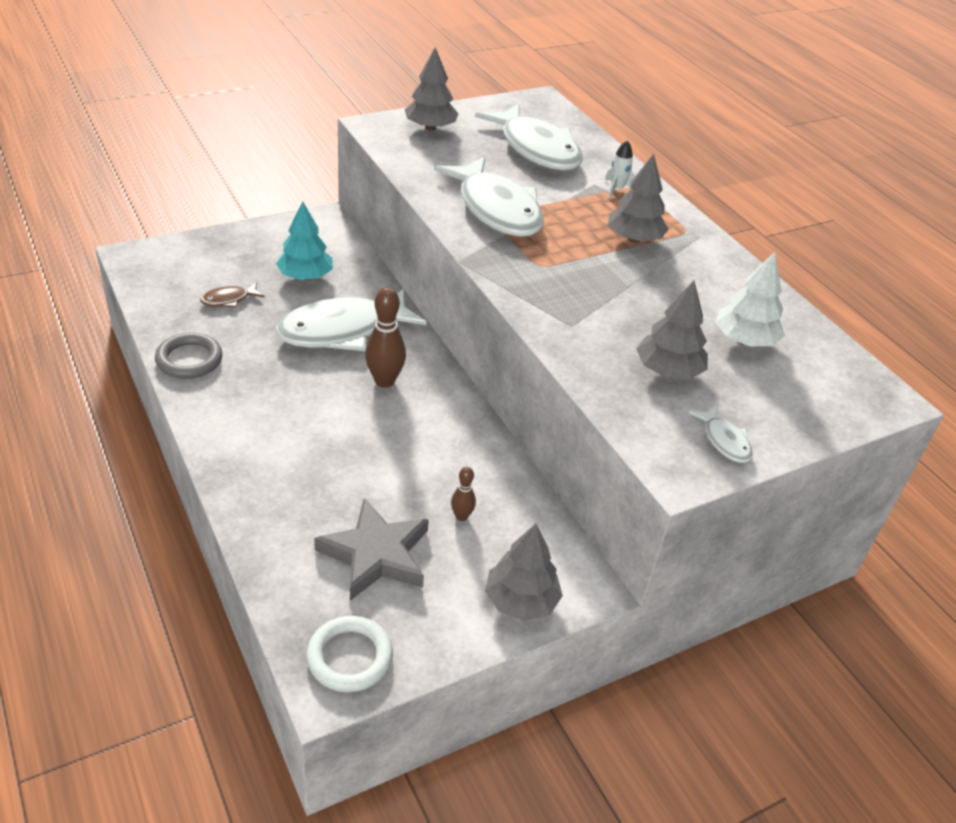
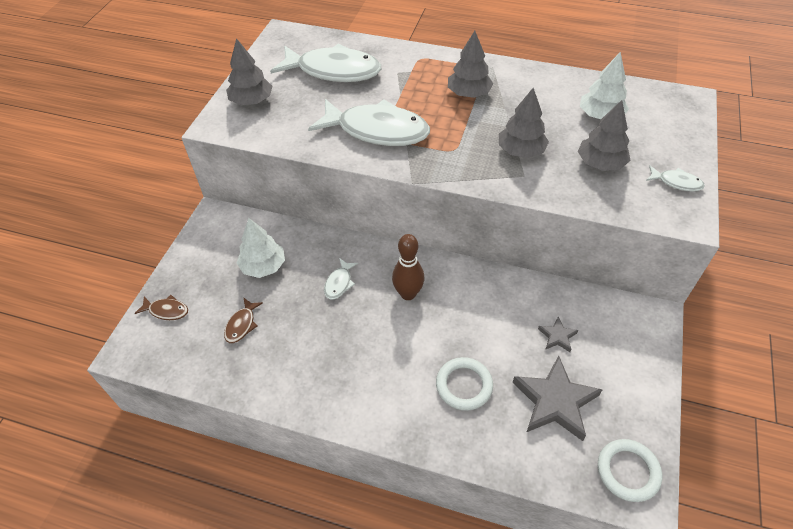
camera: 40 degrees left, 10 degrees up
grey ring [155,333,223,379] -> none
turquoise tree [276,201,333,280] -> white tree [237,218,285,278]
white fish [276,289,427,351] -> white fish [324,258,358,300], size x0.43
brown bowling pin [451,467,476,521] -> grey star [538,316,578,352]
grey tree [485,524,563,621] -> grey tree moved to [499,88,549,158]
white rocket [605,141,635,198] -> none
none -> brown fish [134,295,188,320]
none -> white ring [436,357,493,411]

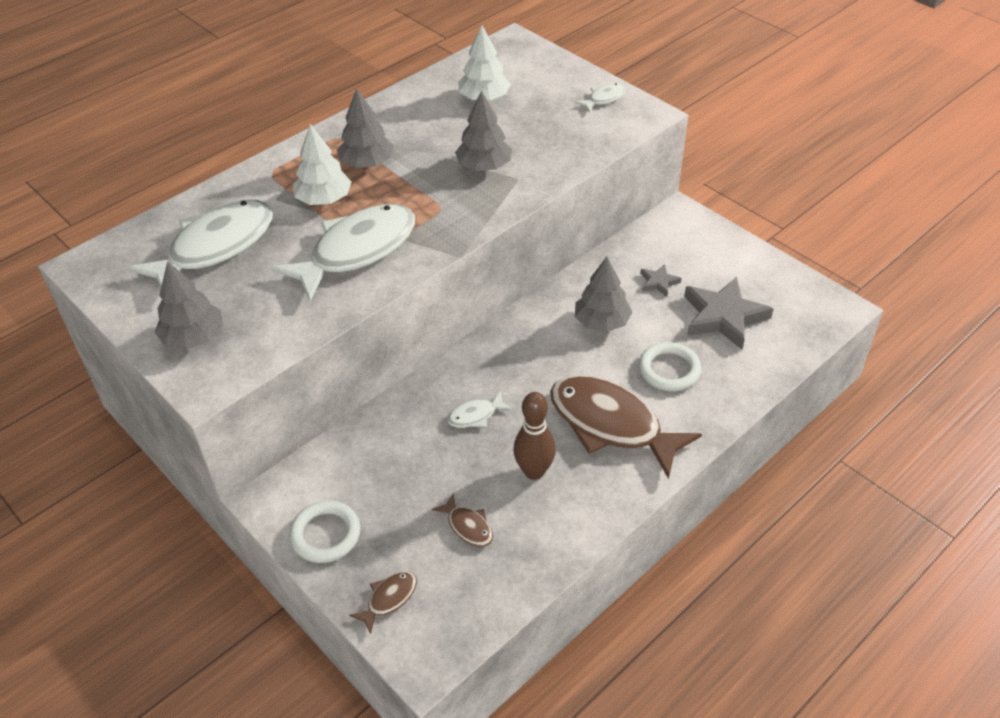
camera: 60 degrees left, 5 degrees down
white tree [237,218,285,278] -> white tree moved to [293,124,352,205]
white fish [324,258,358,300] -> white fish turned 105 degrees clockwise [447,391,513,428]
brown bowling pin [392,234,424,300] -> brown bowling pin moved to [513,392,556,480]
grey tree [578,100,631,171] -> grey tree moved to [575,257,632,332]
white ring [598,439,662,502] -> white ring moved to [289,501,360,563]
none -> brown fish [550,375,702,479]

